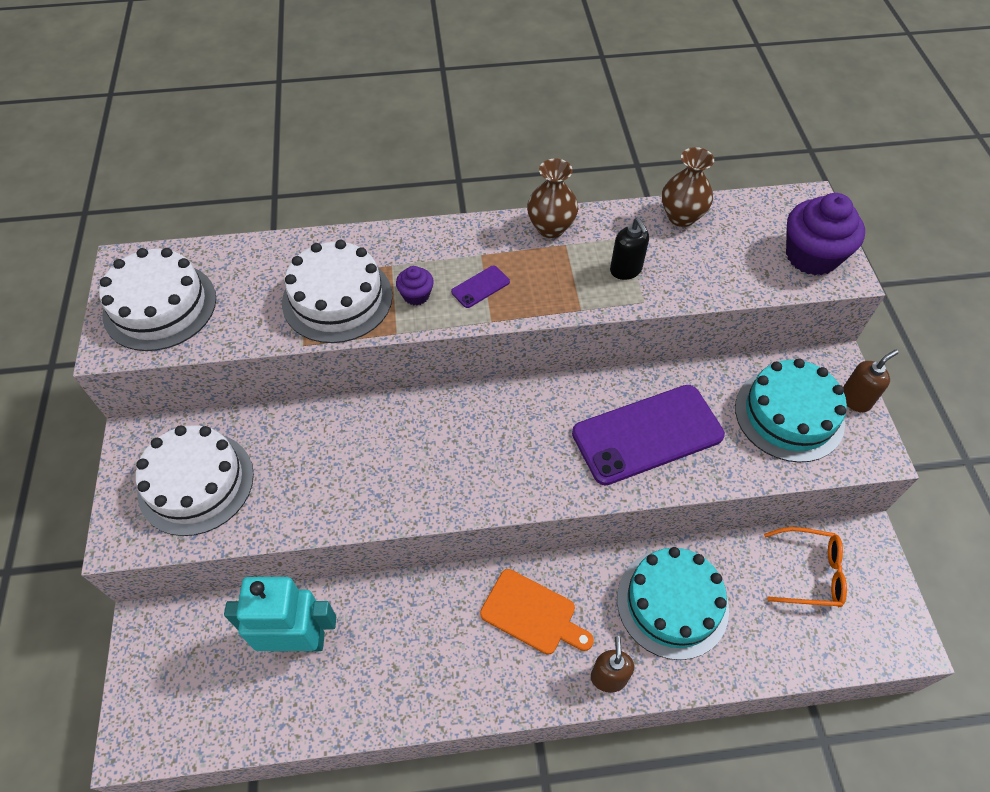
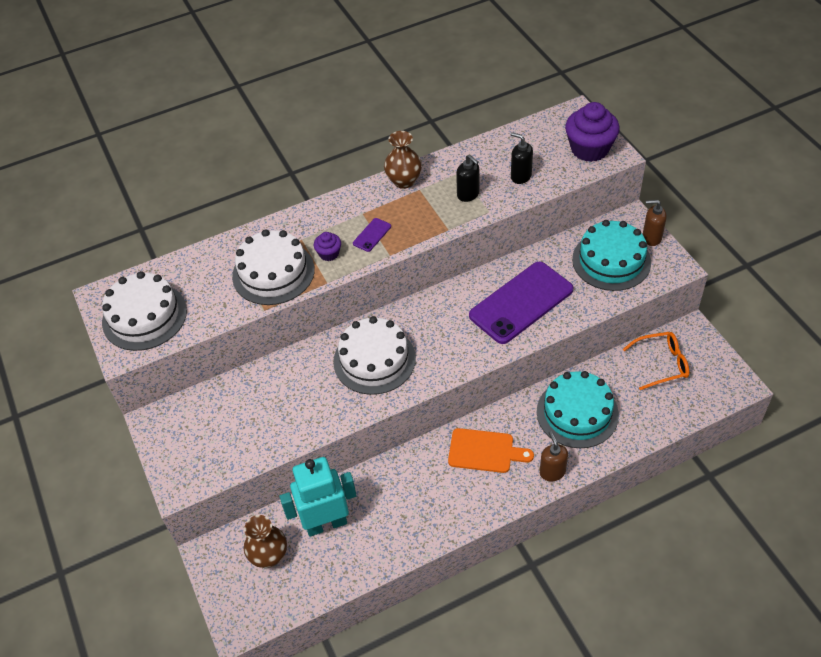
camera: 15 degrees left, 5 degrees down
white cake [136,425,254,536] -> white cake moved to [333,316,416,395]
brown vase [662,147,714,227] -> brown vase moved to [244,515,287,568]
brown soap dispenser [843,350,899,412] -> brown soap dispenser turned 120 degrees counterclockwise [643,200,667,246]
none -> black soap dispenser [510,132,533,184]

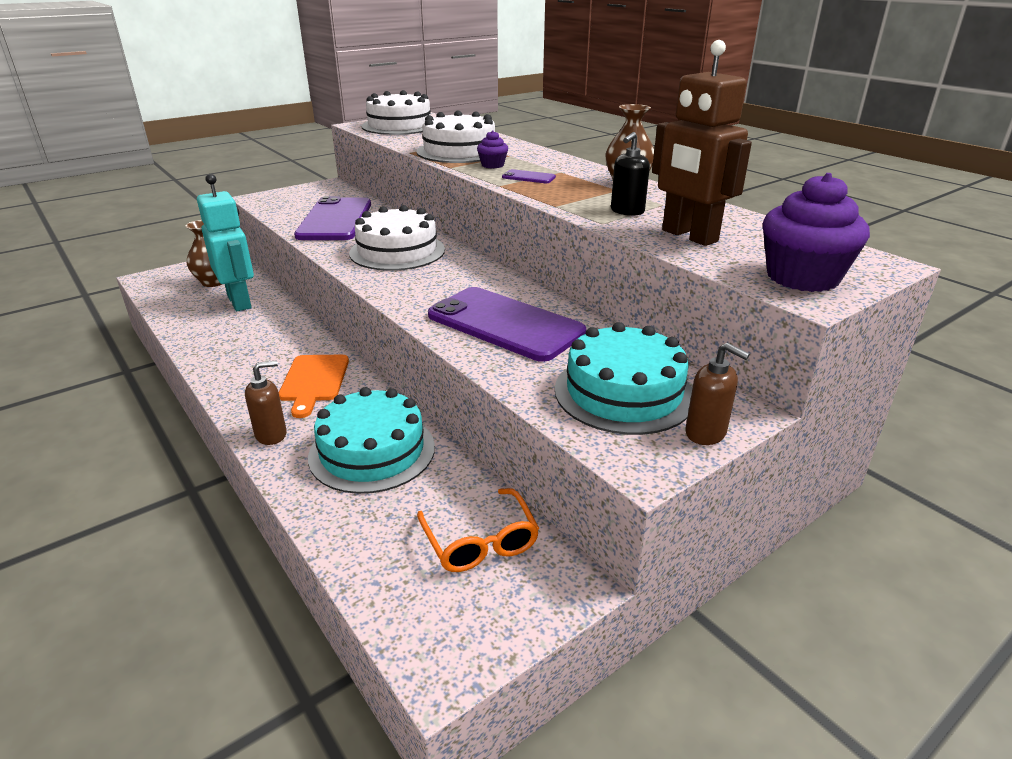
camera: 75 degrees right, 20 degrees down
black soap dispenser [510,132,533,184] -> brown robot [652,40,752,246]
brown soap dispenser [643,200,667,246] -> brown soap dispenser turned 135 degrees clockwise [685,343,750,445]
none -> purple phone [294,196,371,240]

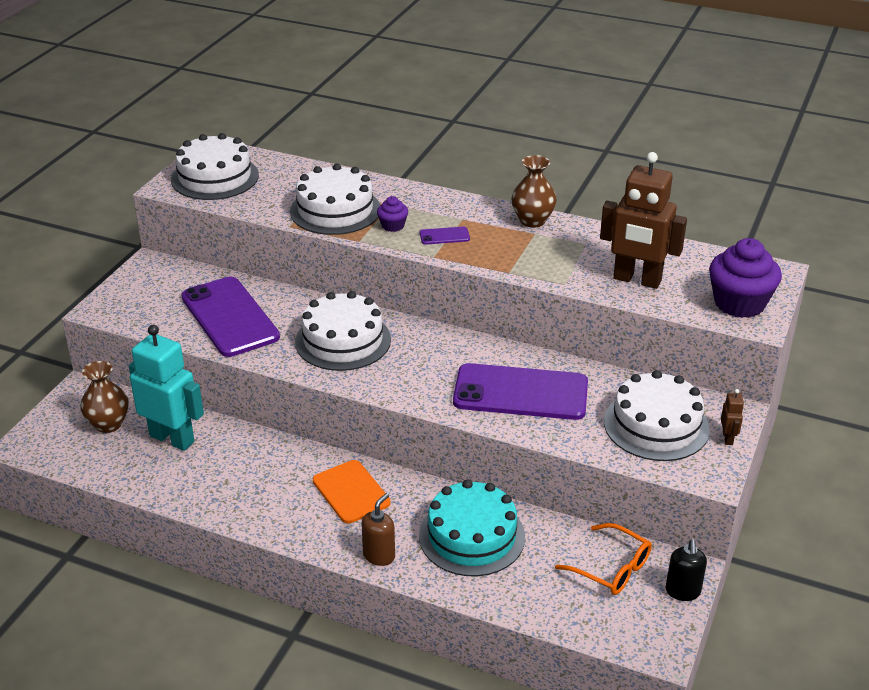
camera: 30 degrees left, 5 degrees up
turquoise cake [555,322,692,435] -> white cake [604,370,710,461]
black soap dispenser [611,132,650,216] -> black soap dispenser moved to [666,539,707,601]
brown soap dispenser [685,343,750,445] -> brown robot [721,389,744,445]

